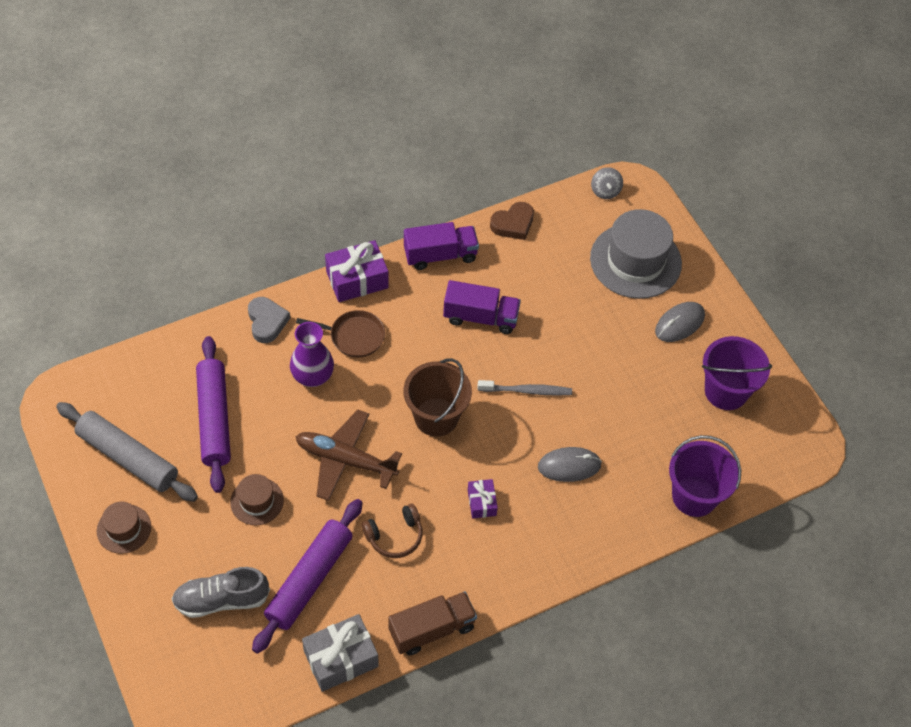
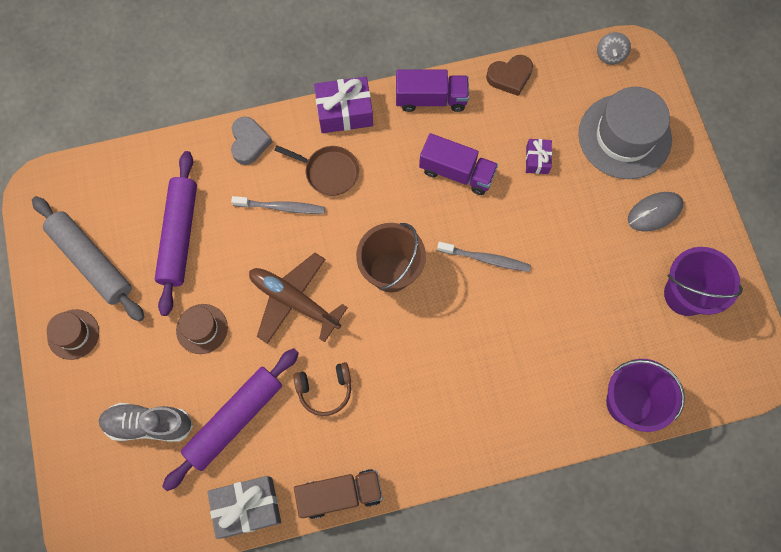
camera: 15 degrees right, 15 degrees up
purple vase [290,322,334,387] -> grey toothbrush [231,196,325,214]
purple gift [468,479,498,519] -> purple gift moved to [526,139,552,174]
grey mouse [538,447,602,482] -> none

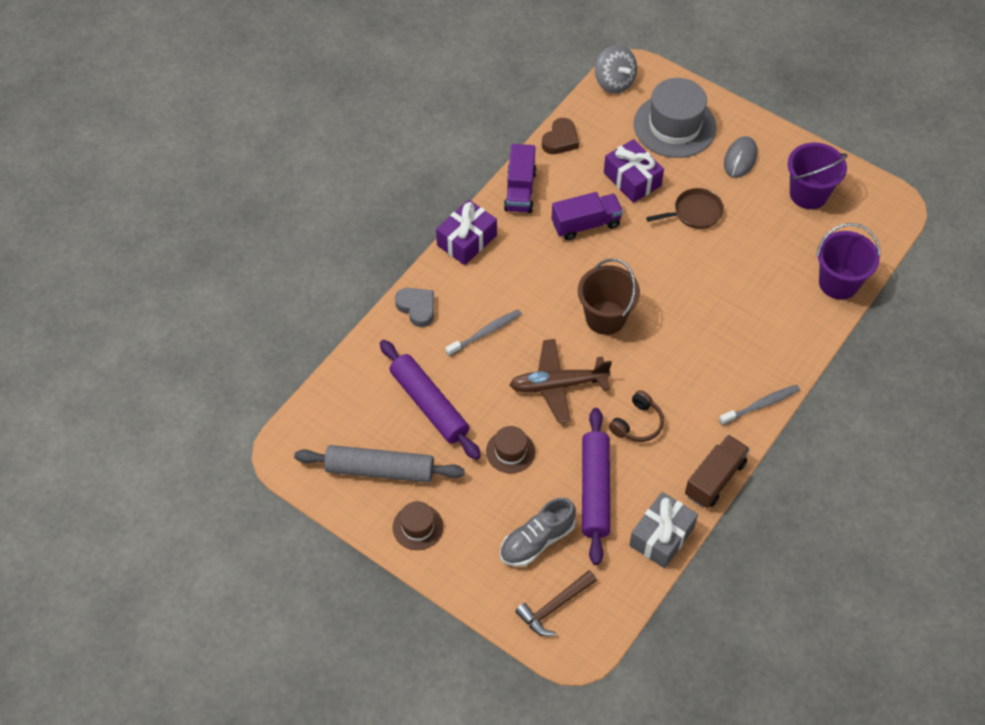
camera: 40 degrees left, 15 degrees down
brown pan [274,145,359,196] -> brown pan moved to [646,188,724,229]
purple truck [396,70,469,112] -> purple truck turned 135 degrees clockwise [504,144,537,213]
grey toothbrush [437,242,531,272] -> grey toothbrush moved to [719,385,800,425]
purple gift [526,139,552,174] -> purple gift [604,139,664,203], size x1.79
grey spinning top [597,32,631,65] -> grey spinning top [595,45,637,93], size x1.61
none -> brown hammer [515,570,597,636]

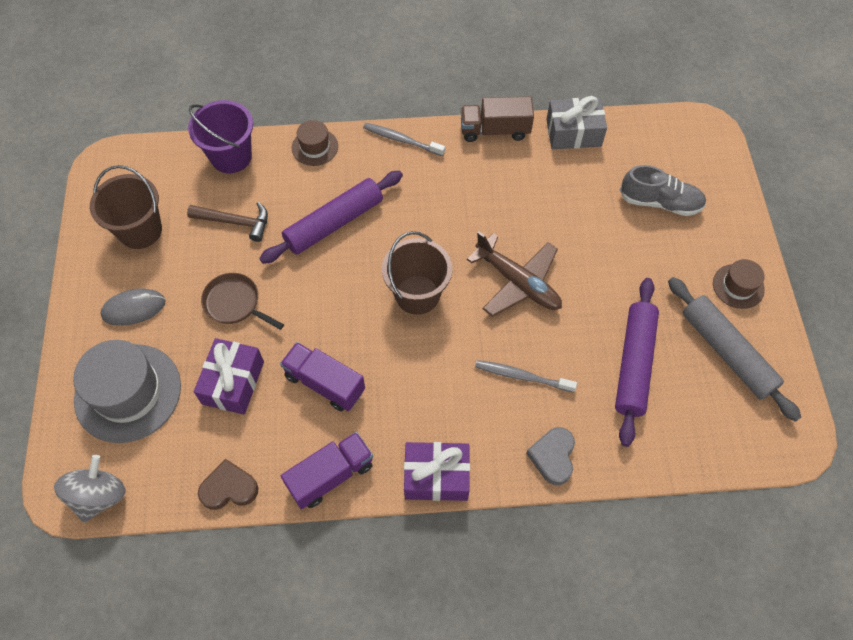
camera: 130 degrees left, 5 degrees up
brown hat [486,426,535,473] -> brown hat moved to [292,120,338,166]
brown hammer [515,570,597,636] -> brown hammer moved to [187,202,268,242]
purple rolling pin [582,408,610,565] -> purple rolling pin moved to [259,171,403,264]
brown headphones [609,390,664,442] -> none
purple bucket [788,142,847,209] -> brown bucket [90,165,162,249]

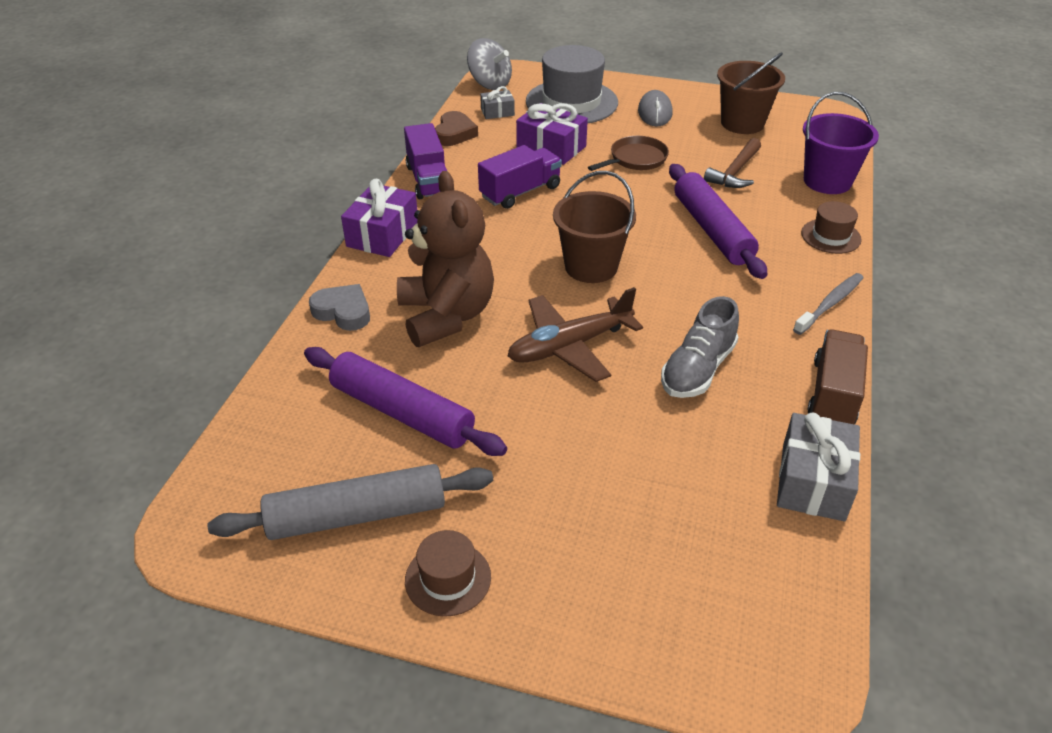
camera: 110 degrees right, 20 degrees down
grey toothbrush [475,360,577,392] -> brown teddy bear [397,171,494,347]
grey shoe [620,165,706,216] -> grey shoe moved to [661,296,739,398]
none -> grey gift [480,86,515,119]

